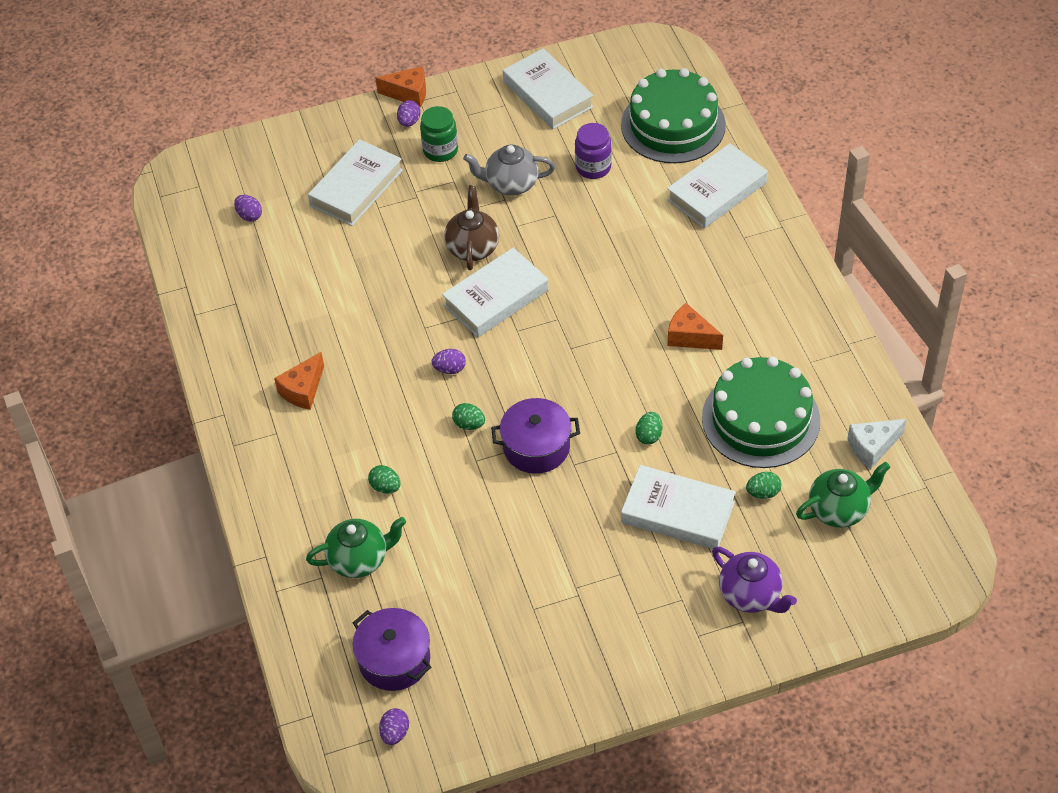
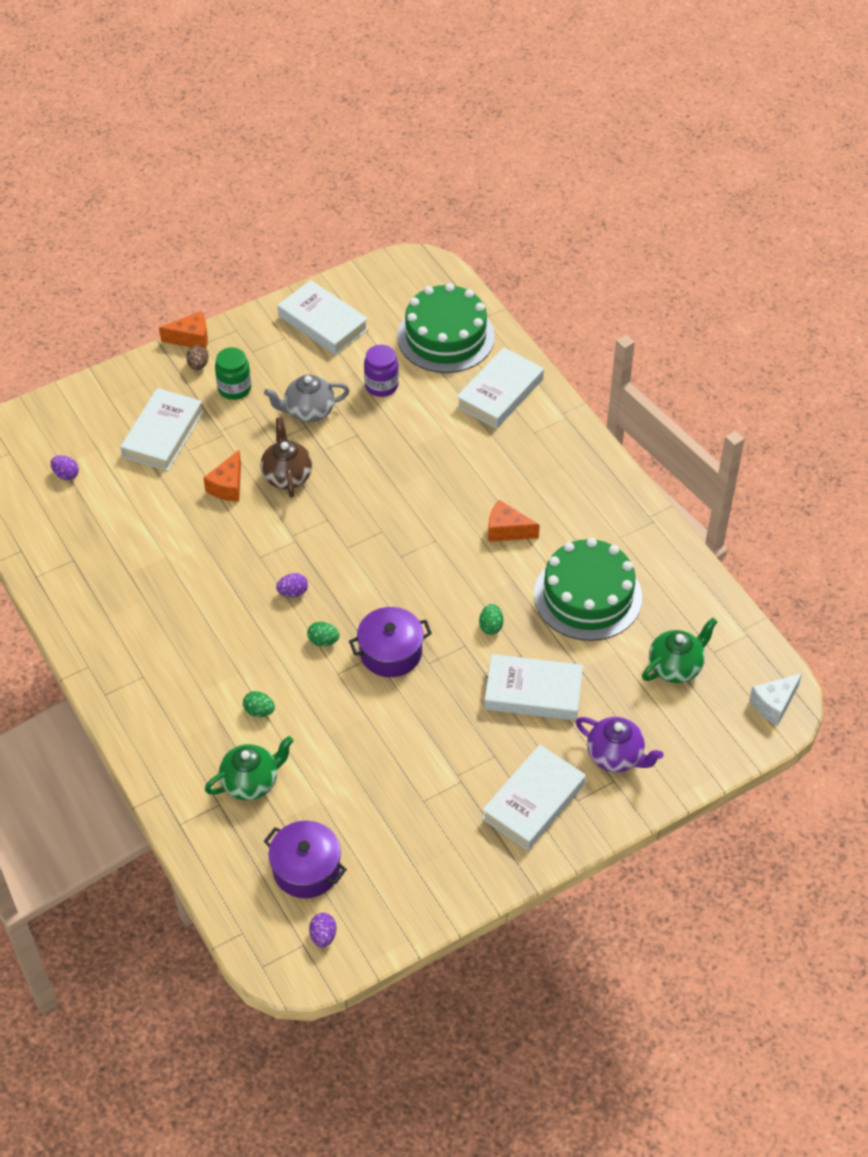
camera: 15 degrees left, 0 degrees up
orange cheese [274,352,324,410] -> orange cheese moved to [203,450,241,502]
purple egg [397,100,421,127] -> brown egg [186,345,209,370]
white book [442,248,549,338] -> white book moved to [482,745,586,850]
green egg [746,472,782,499] -> none
white cheese [847,419,906,469] -> white cheese moved to [749,673,802,726]

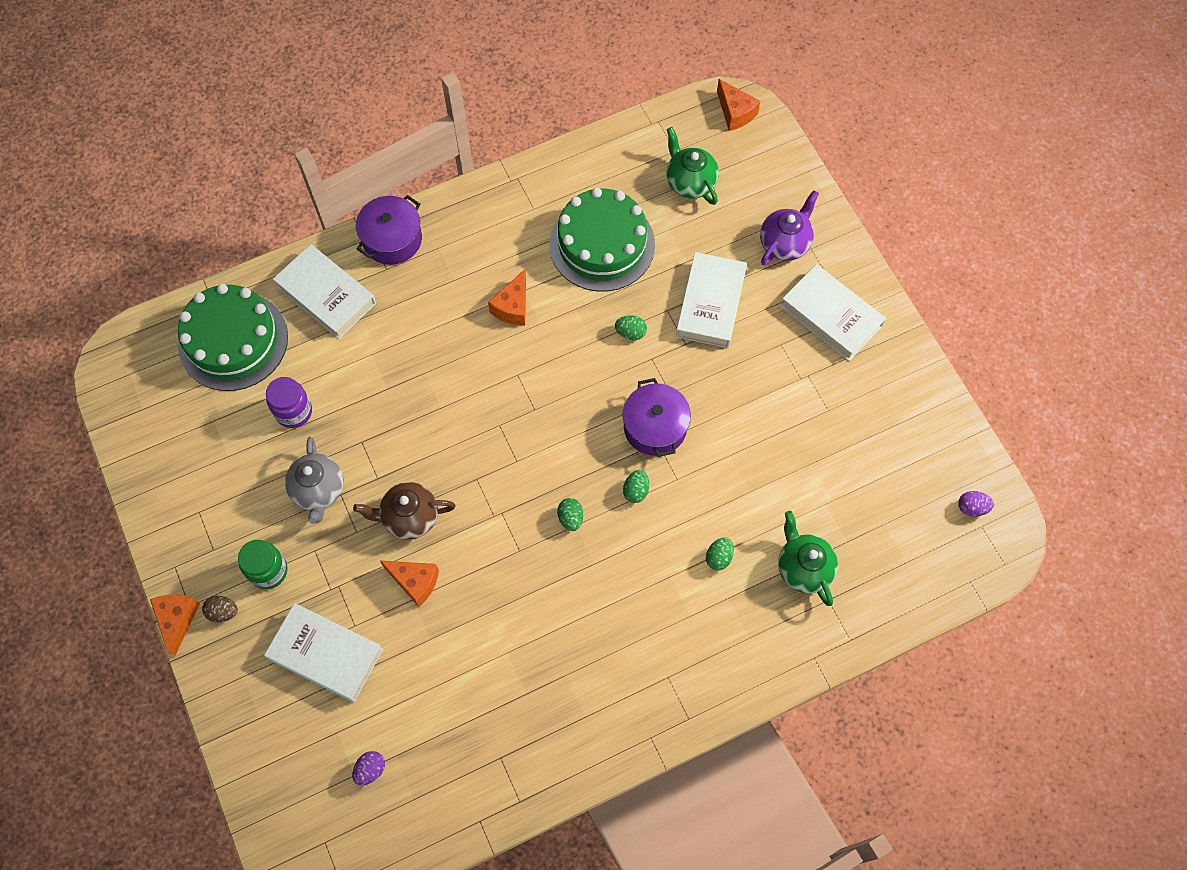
camera: 85 degrees left, 15 degrees up
purple pot [264,821,347,898] -> purple pot moved to [356,195,422,265]
purple egg [276,573,308,597] -> green egg [557,498,583,531]
white book [278,280,368,355] -> none
white cheese [749,673,802,726] -> orange cheese [717,79,760,131]

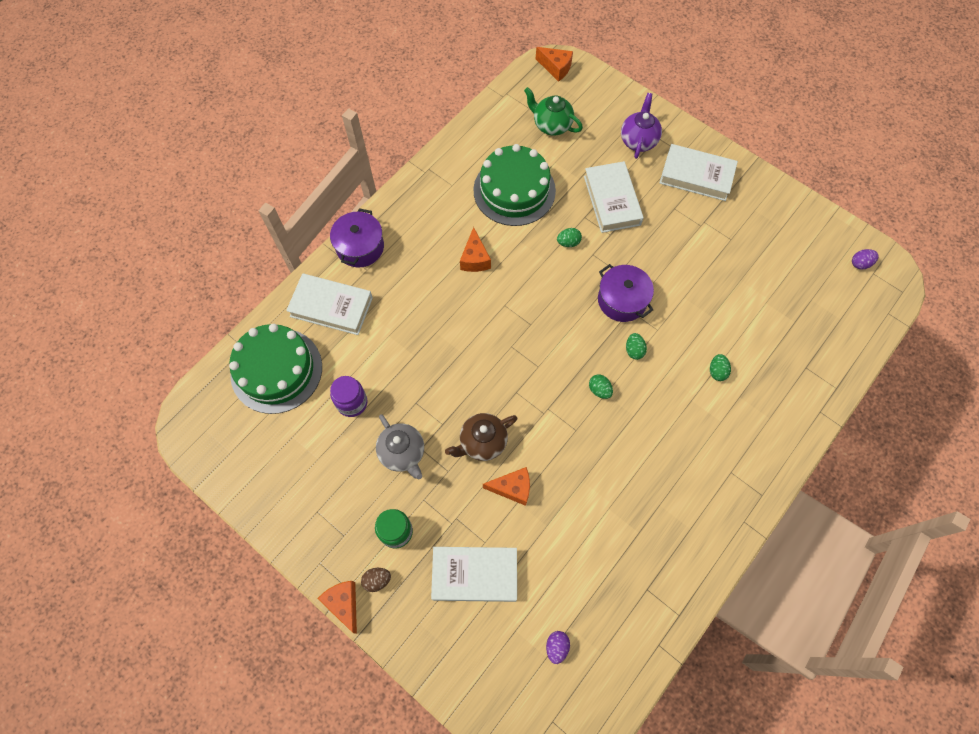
camera: 25 degrees left, 0 degrees up
green teapot [778,511,838,606] -> none

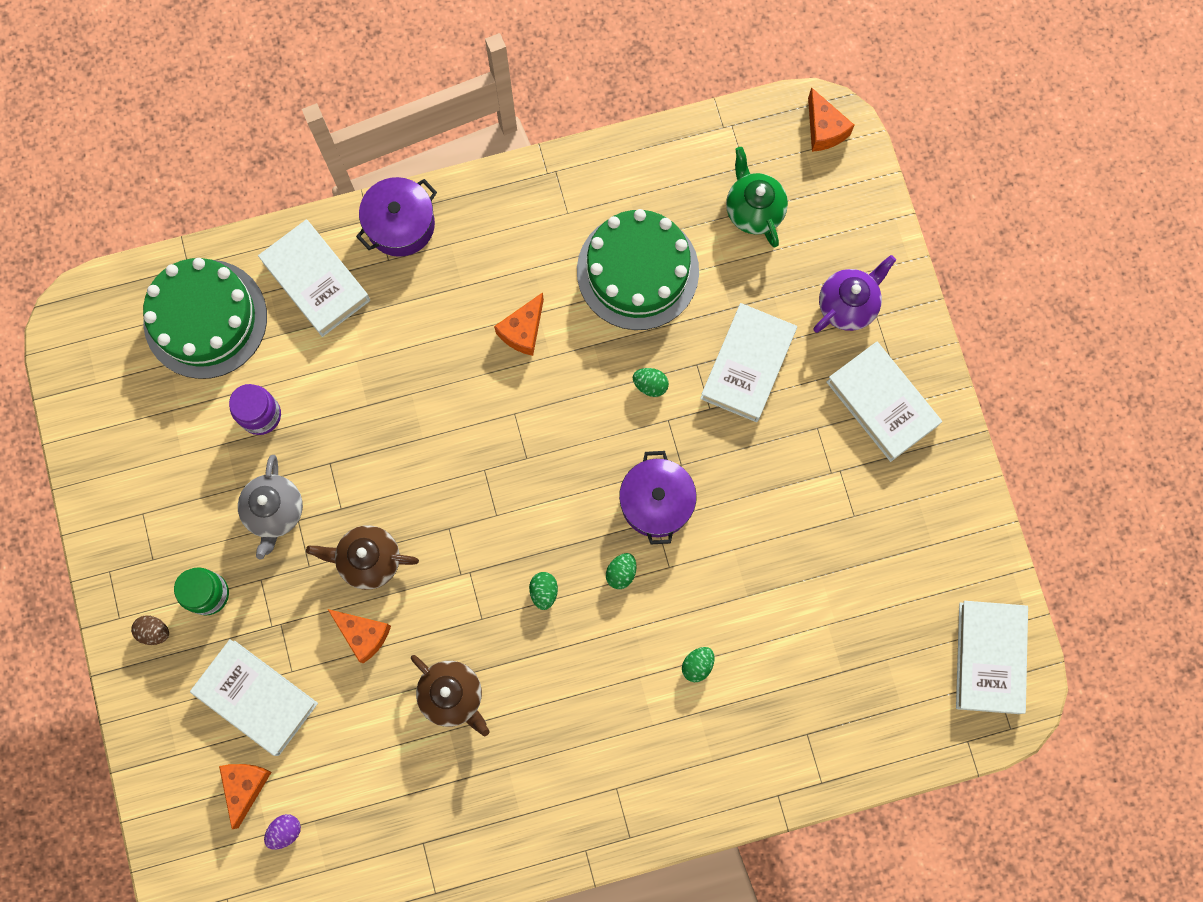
camera: 35 degrees right, 10 degrees up
orange cheese [317,581,357,634] -> orange cheese moved to [219,764,272,829]
purple egg [852,249,879,270] -> white book [956,601,1028,714]
none -> brown teapot [411,655,490,736]

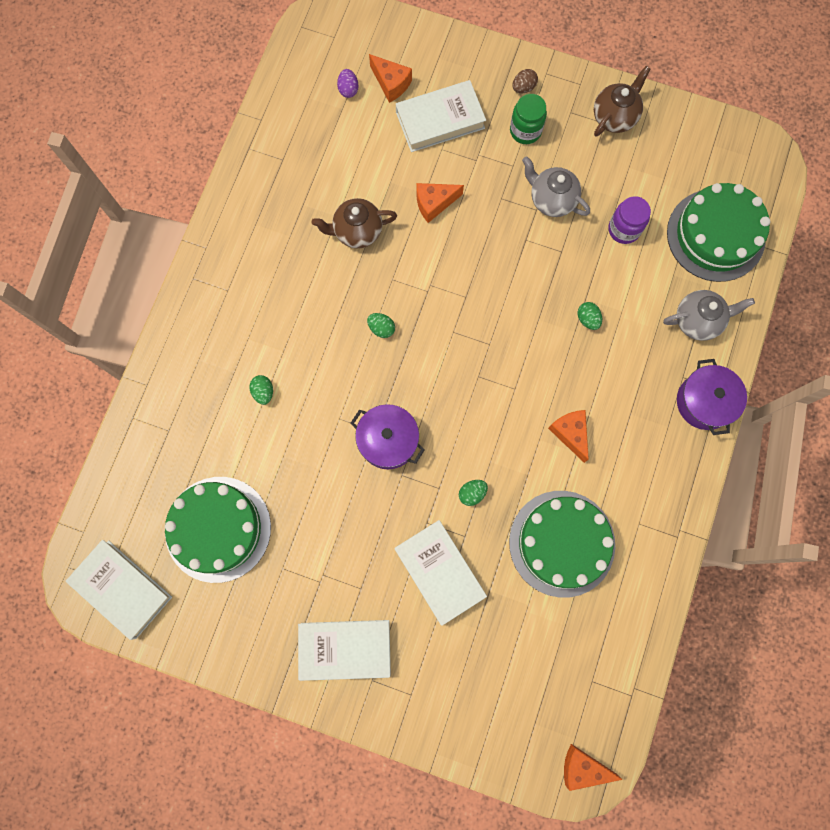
camera: 125 degrees right, 0 degrees up
white book [258,220,370,337] -> grey teapot [663,290,755,341]
brown teapot [306,525,419,590] -> brown teapot moved to [594,66,651,137]
green egg [606,553,637,589] -> green egg moved to [577,302,602,330]
green teapot [726,147,788,248] -> none
purple teapot [813,255,896,333] -> none
none -> green cake [165,477,271,583]

